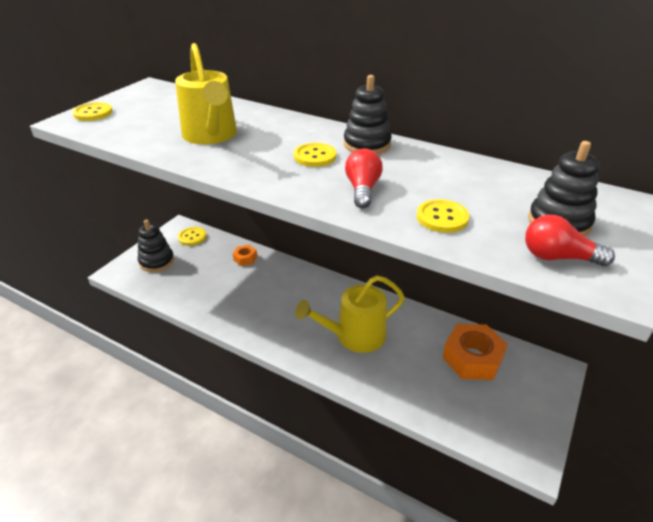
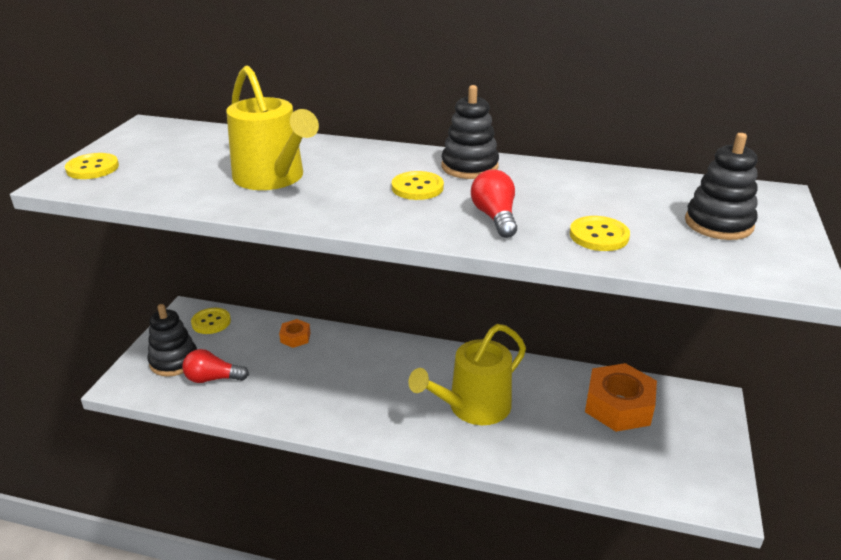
camera: 15 degrees left, 5 degrees down
red light bulb [525,215,615,266] -> red light bulb moved to [182,349,249,383]

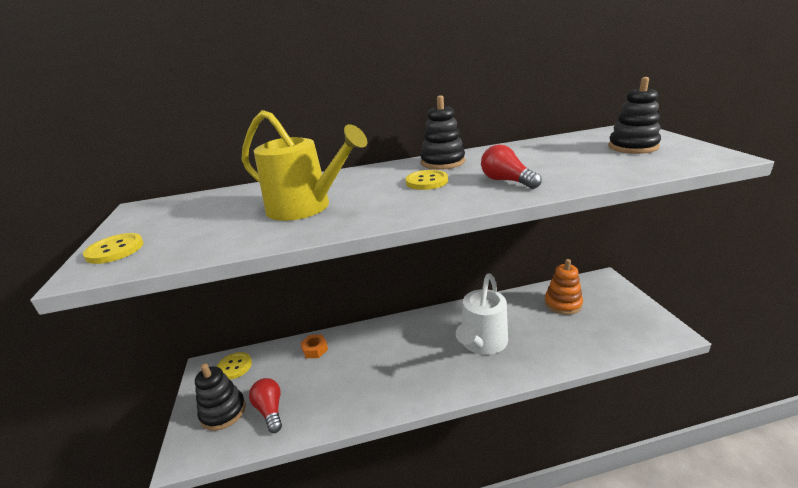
camera: 25 degrees left, 5 degrees down
red light bulb [182,349,249,383] -> red light bulb turned 90 degrees clockwise [249,378,282,433]
yellow watering can [408,324,526,425] -> white watering can [456,274,508,355]
yellow button [570,216,630,251] -> none
orange nut [585,363,657,432] -> orange stacking toy [544,259,583,315]

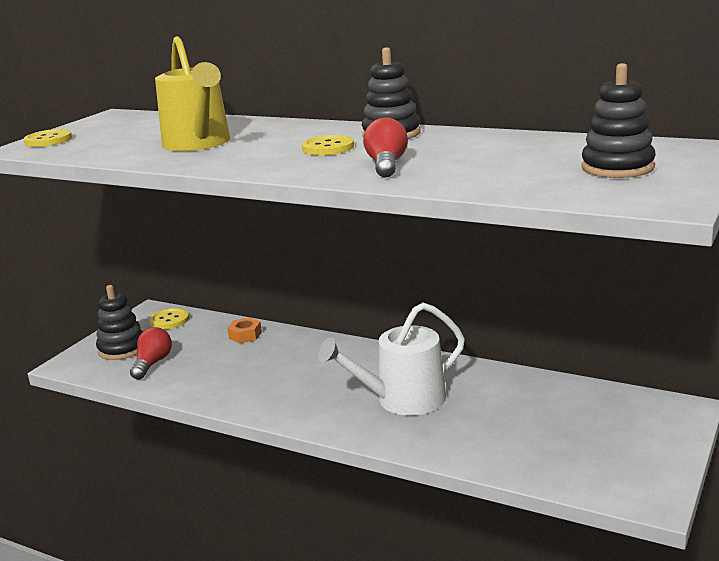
camera: 40 degrees right, 5 degrees down
orange stacking toy [544,259,583,315] -> none

